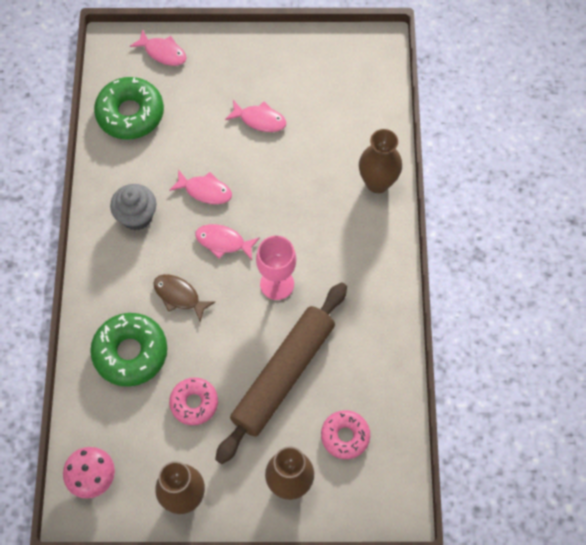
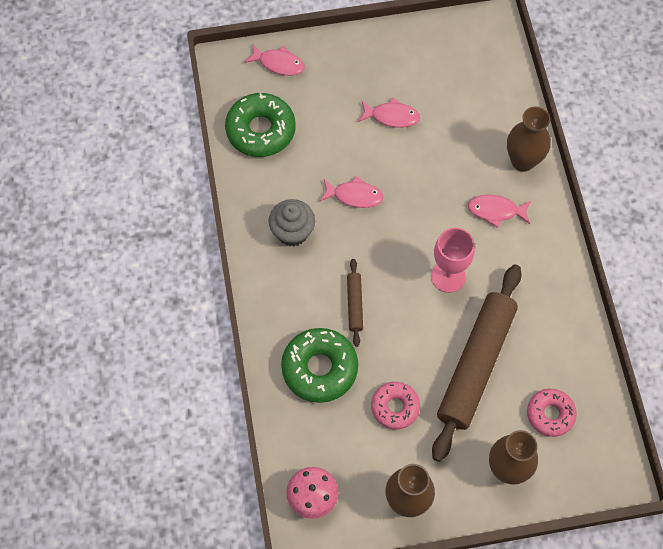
camera: 10 degrees left, 0 degrees up
brown fish [154,274,215,322] -> brown rolling pin [347,259,363,347]
pink fish [195,224,259,260] -> pink fish moved to [468,195,531,228]

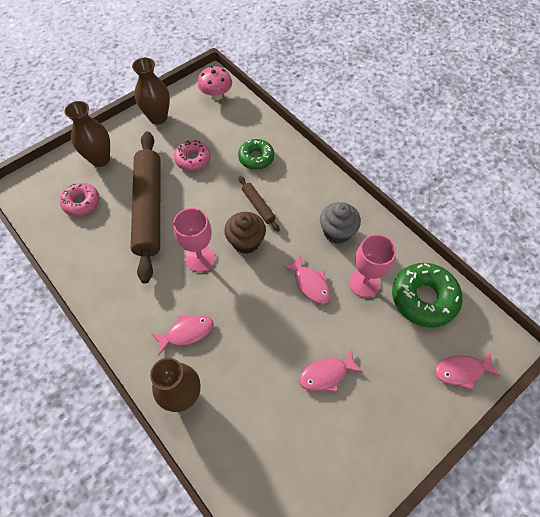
camera: 150 degrees right, 5 degrees down
green donut [281,328,358,403] -> green donut [238,139,274,170], size x0.63
pink fish [320,176,384,208] -> pink fish turned 105 degrees counterclockwise [282,255,331,304]
none -> brown cupcake [224,212,266,254]
none -> pink goblet [349,234,396,298]

